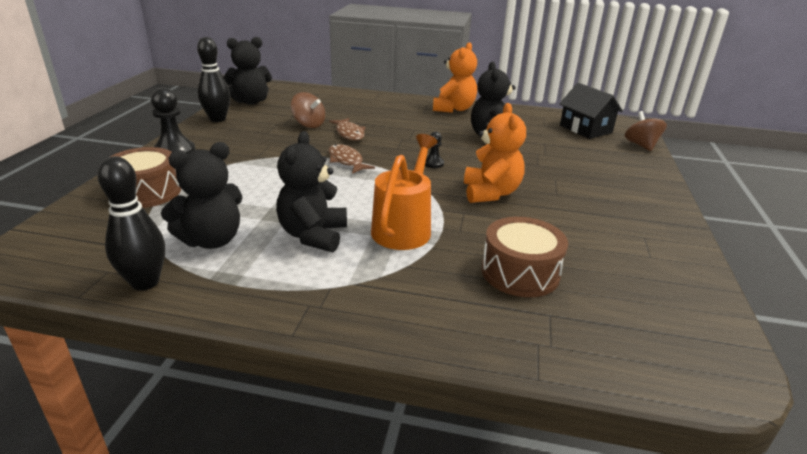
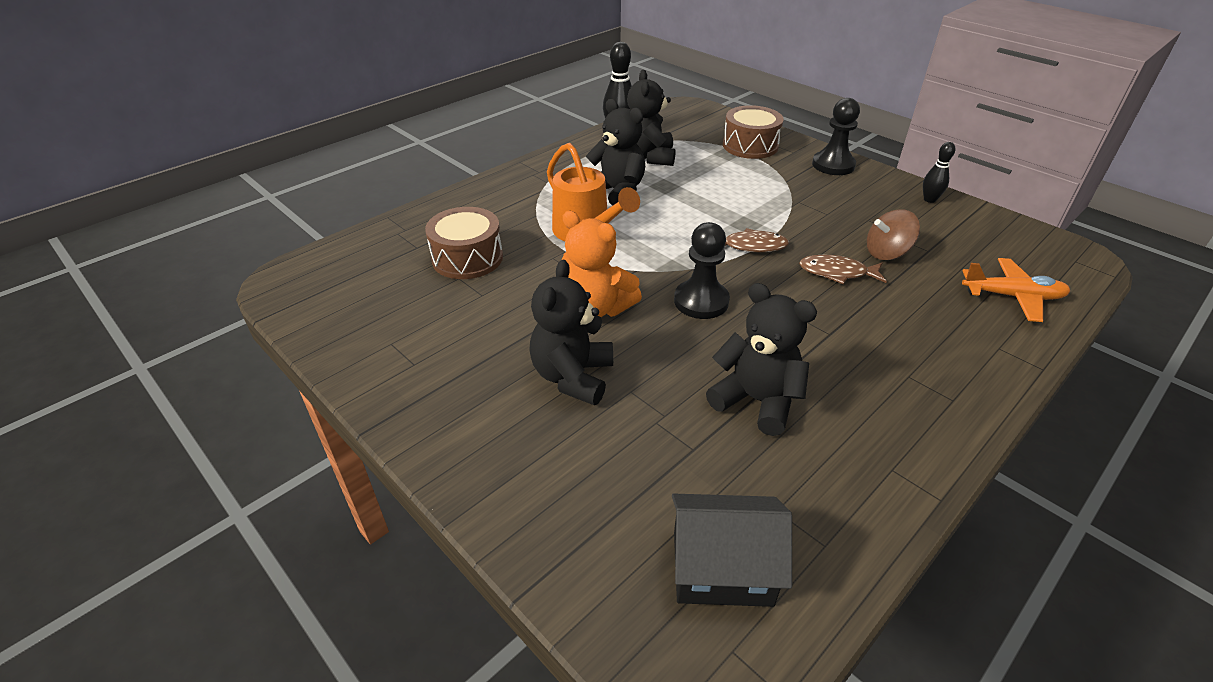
camera: 125 degrees right, 10 degrees up
black bowling pin [197,37,230,122] -> black bowling pin [923,142,955,203], size x0.60
black teddy bear [223,37,272,105] -> black teddy bear moved to [529,260,613,405]
black pawn [425,131,444,168] -> black pawn [674,222,730,319], size x1.93
orange teddy bear [433,42,477,113] -> none
brown spinning top [625,111,667,151] -> none
none -> orange plane [962,258,1070,322]

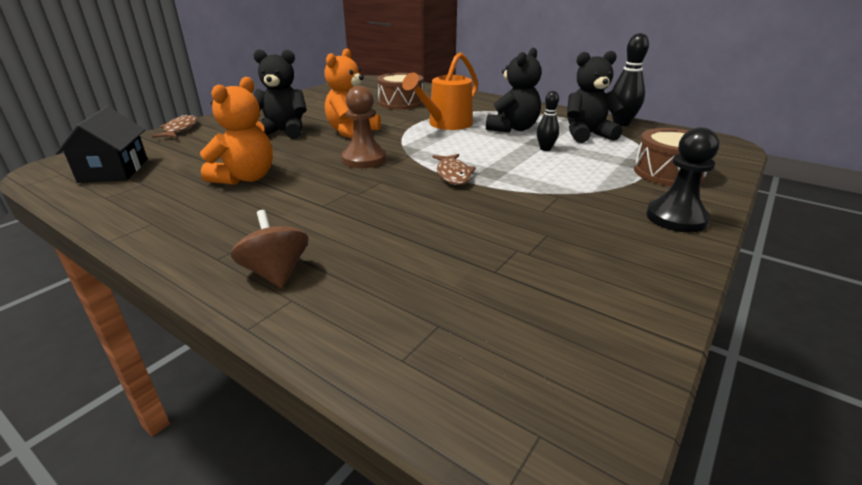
camera: 80 degrees right, 10 degrees down
black pawn [674,222,730,319] -> brown pawn [342,86,386,168]
black teddy bear [706,283,817,436] -> orange teddy bear [200,77,273,185]
brown fish [799,255,887,284] -> brown fish moved to [152,114,198,138]
brown spinning top [867,209,920,260] -> brown spinning top moved to [231,210,309,288]
black bowling pin [923,142,955,203] -> black bowling pin moved to [537,91,559,151]
orange plane [962,258,1070,322] -> none

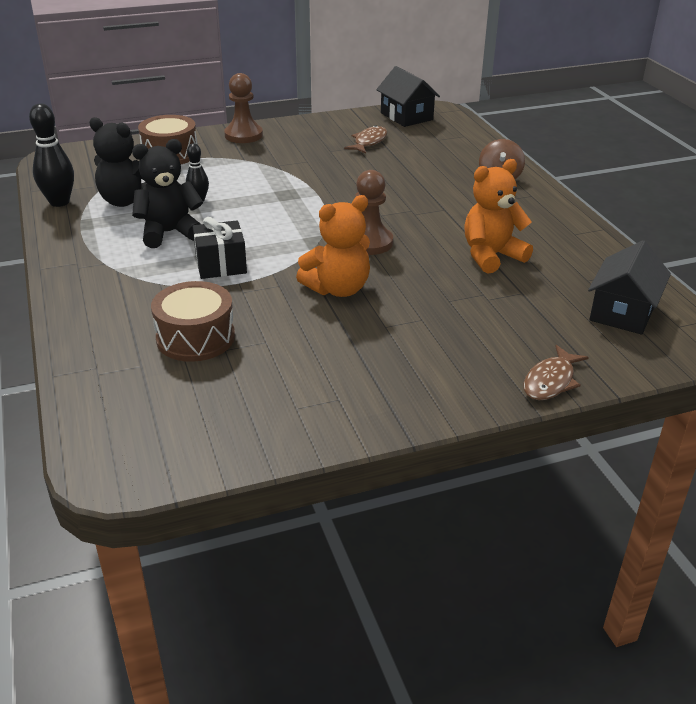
camera: 145 degrees left, 5 degrees up
black teddy bear [253,49,307,139] -> none
orange watering can [402,52,478,130] -> black gift [193,217,247,279]
brown fish [433,154,476,185] -> brown fish moved to [344,125,387,154]
black pawn [646,127,719,233] -> brown pawn [224,73,263,143]
none -> black house [376,66,440,127]

